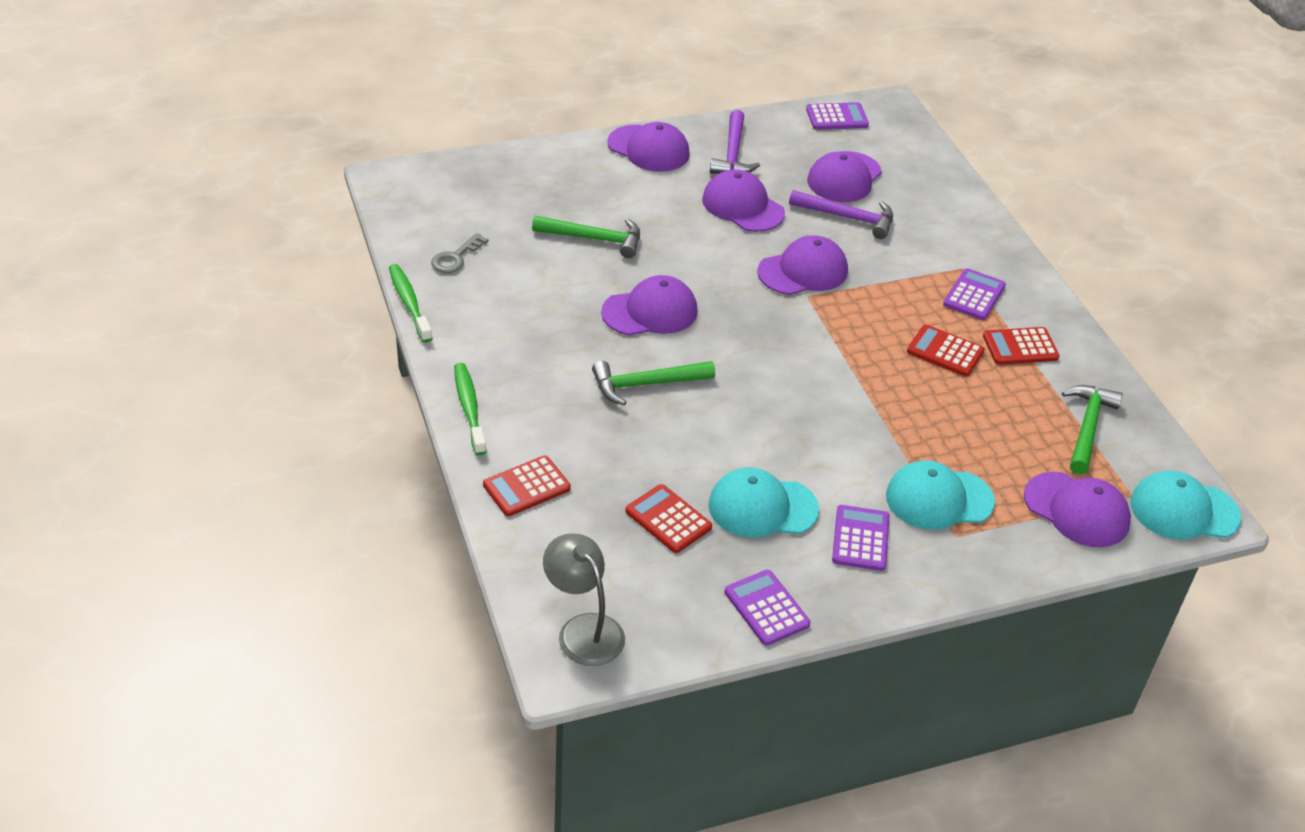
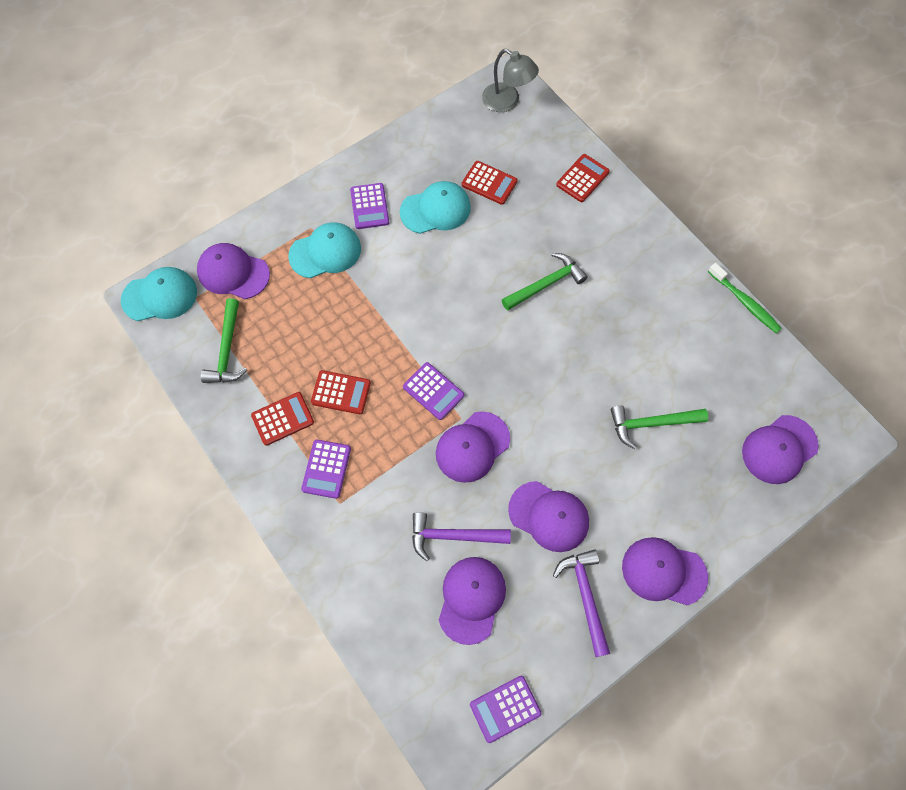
camera: 165 degrees right, 25 degrees up
grey key [431,233,488,273] -> none
green toothbrush [454,363,486,455] -> none
purple cap [601,275,697,335] -> purple cap moved to [742,415,819,484]
purple calculator [724,570,810,646] -> purple calculator moved to [403,362,464,420]

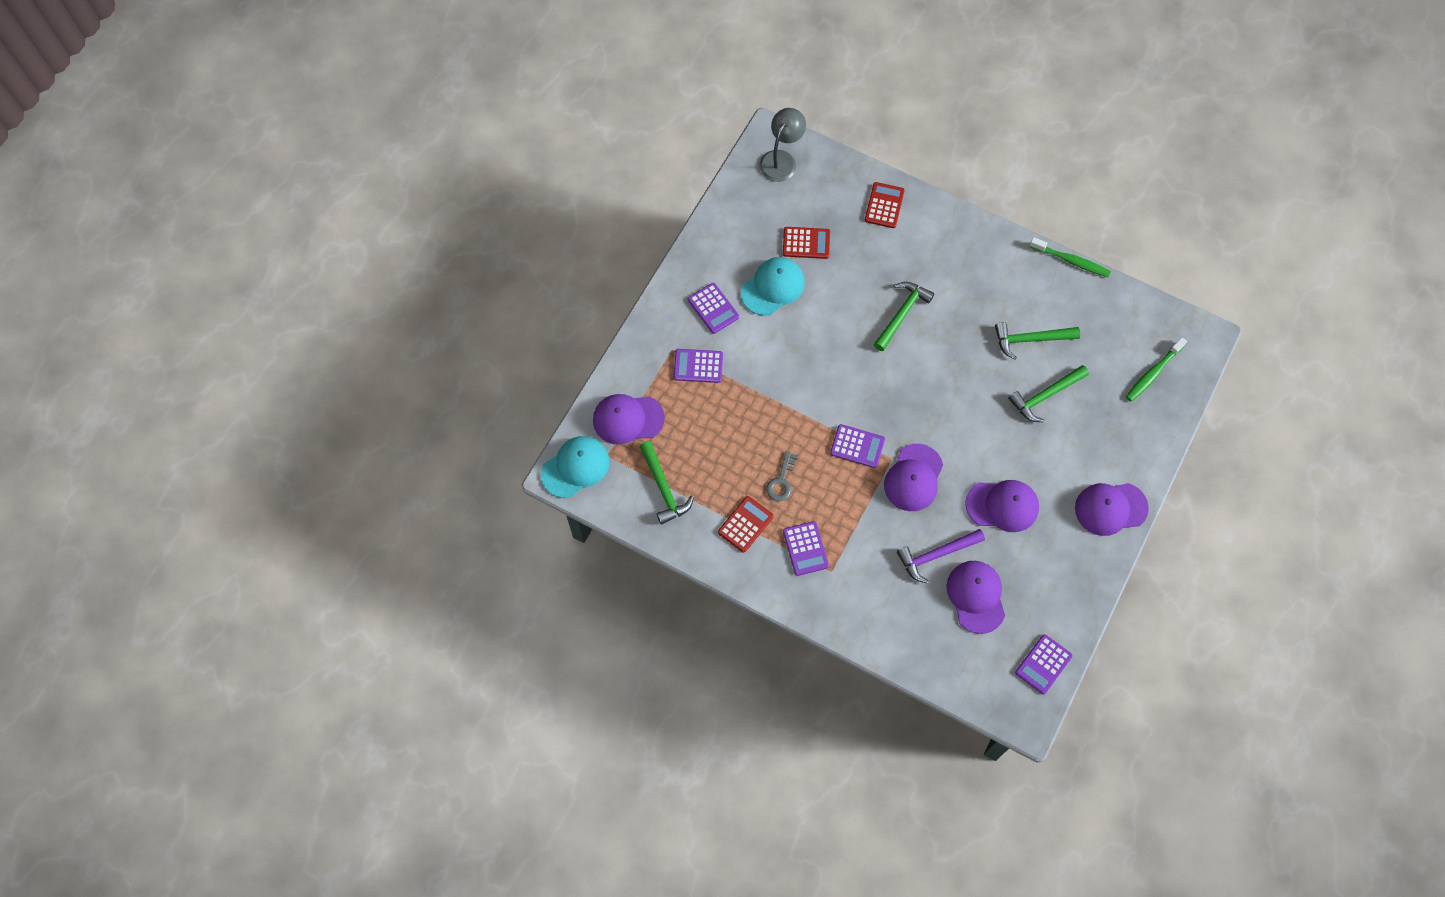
camera: 25 degrees left, 0 degrees up
turquoise cap [288,222,361,278] -> purple calculator [674,349,723,383]
red calculator [311,370,371,414] -> grey key [766,451,798,501]
grey lamp [482,49,539,112] -> grey lamp turned 75 degrees counterclockwise [759,108,806,182]
purple hammer [553,549,610,657] -> none
purple cap [742,415,819,484] -> green toothbrush [1126,337,1187,402]
none -> green hammer [995,322,1080,360]

